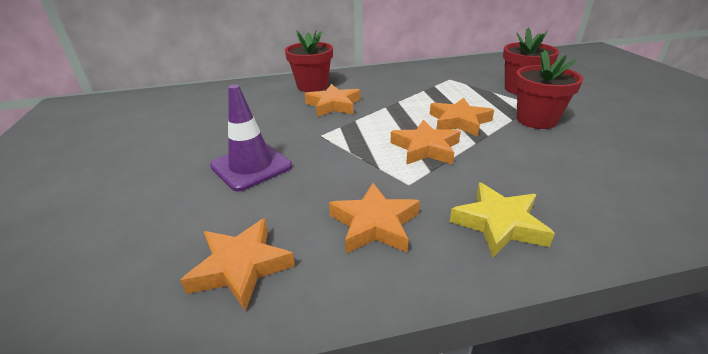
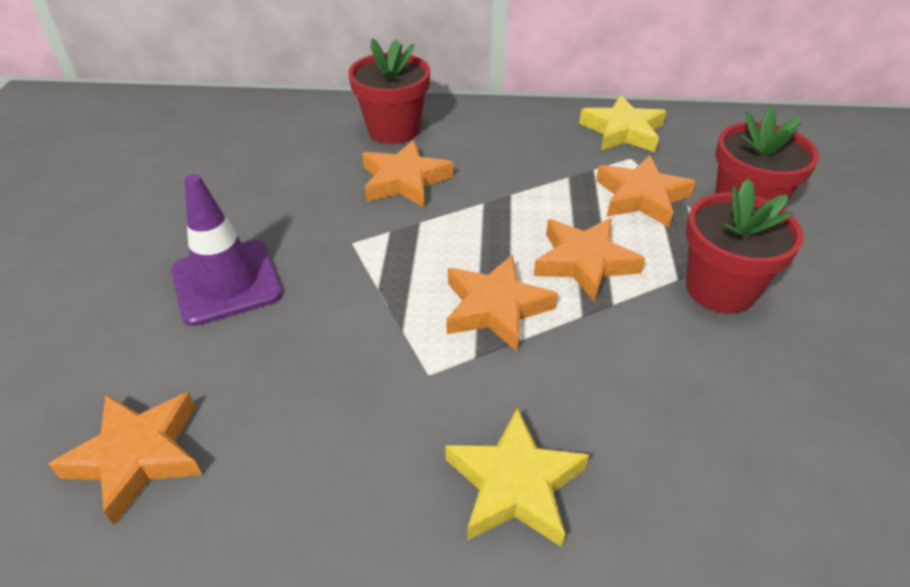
camera: 15 degrees right, 10 degrees up
orange star [329,183,420,253] -> orange star moved to [596,155,696,227]
none -> yellow star [579,95,667,152]

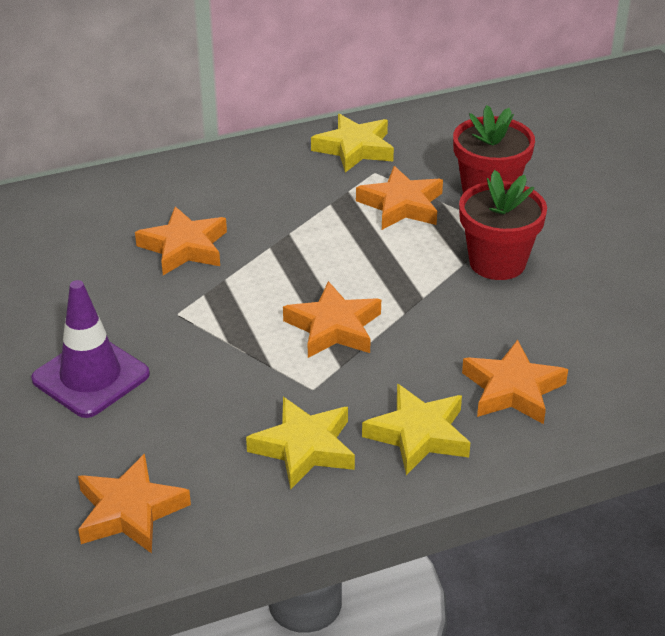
camera: 25 degrees left, 5 degrees down
red flower pot [348,39,430,144] -> none
orange star [534,218,645,303] -> orange star moved to [462,340,568,424]
none -> yellow star [246,397,355,490]

